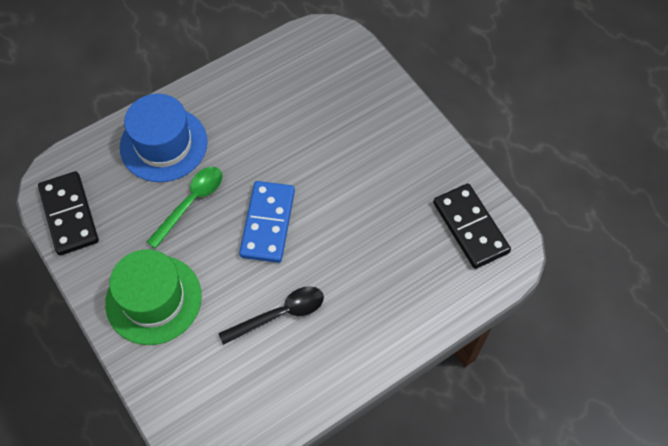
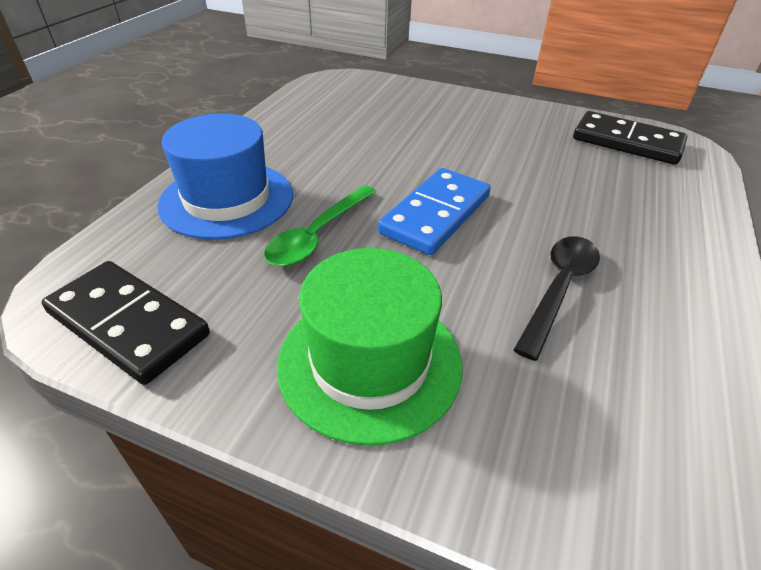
camera: 35 degrees left, 20 degrees down
green spoon [147,167,222,249] -> green spoon turned 150 degrees counterclockwise [264,185,376,266]
blue domino [239,181,295,263] -> blue domino turned 60 degrees clockwise [378,168,491,255]

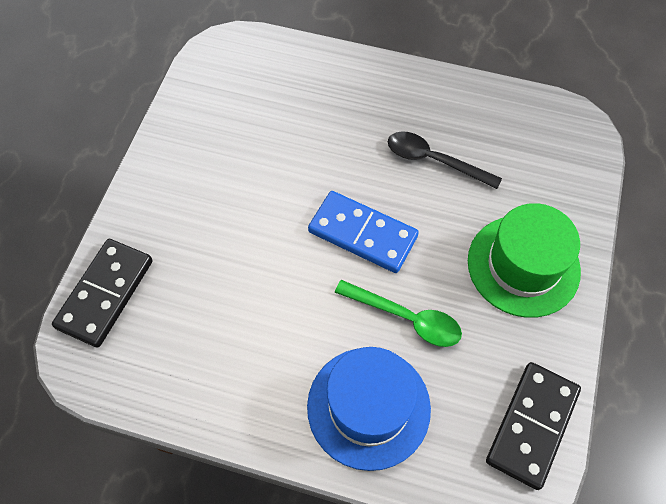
camera: 95 degrees left, 20 degrees up
black domino [573,111,687,165] -> black domino moved to [52,239,153,348]

